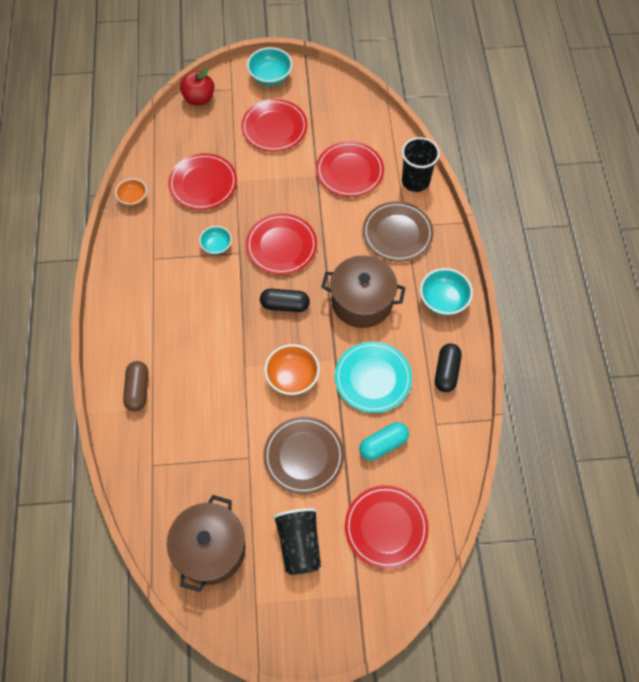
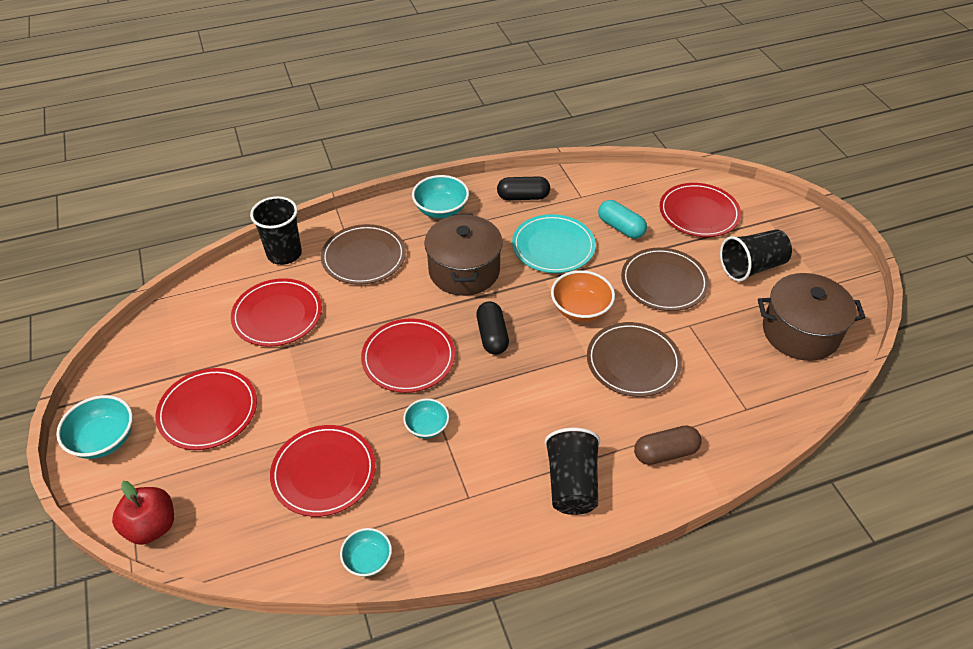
camera: 105 degrees left, 15 degrees down
orange bowl [115,178,147,206] -> turquoise bowl [340,528,392,577]
none -> black cup [544,428,600,515]
none -> brown plate [587,322,682,397]

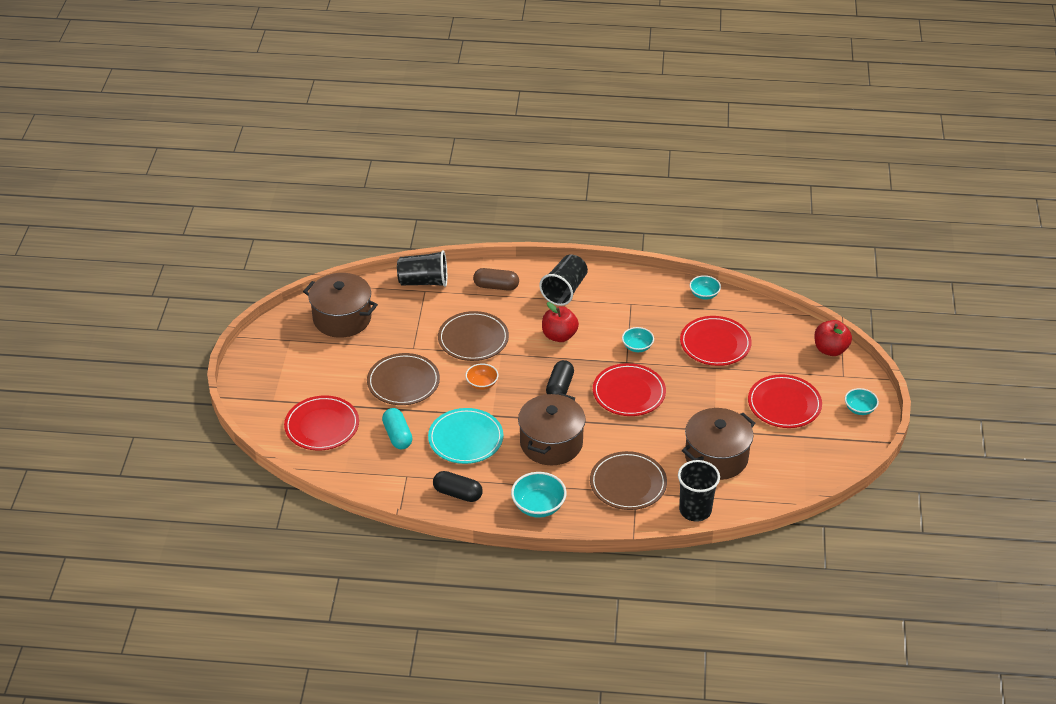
camera: 155 degrees left, 5 degrees down
turquoise bowl [56,395,133,459] -> turquoise bowl [845,388,879,415], size x0.64
red plate [231,278,322,347] -> brown pot [682,408,755,480]
orange bowl [551,270,615,322] -> orange bowl [465,364,499,390], size x0.64
black cup [720,229,792,282] -> black cup moved to [397,250,447,287]
none -> red apple [542,302,579,342]

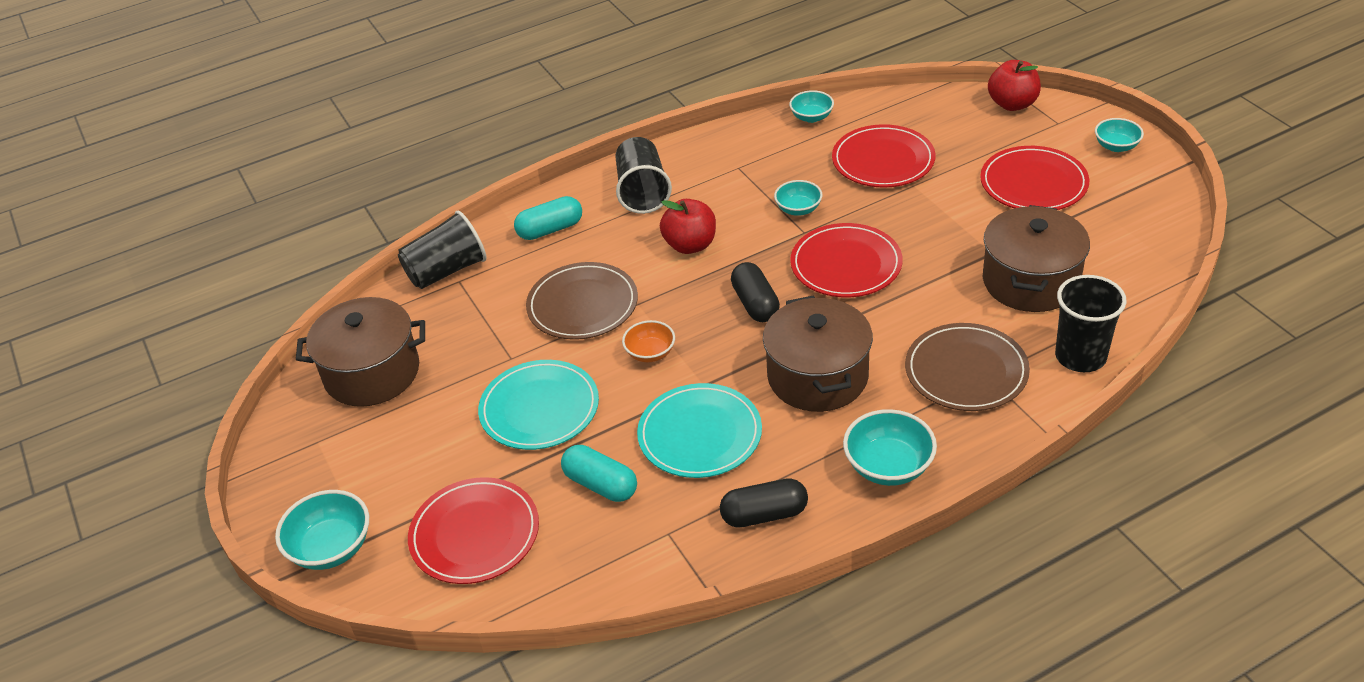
camera: 30 degrees left, 0 degrees up
brown plate [367,353,440,405] -> turquoise plate [478,360,599,450]
brown capsule [473,268,519,291] -> turquoise capsule [514,196,582,240]
none -> turquoise bowl [275,490,369,570]

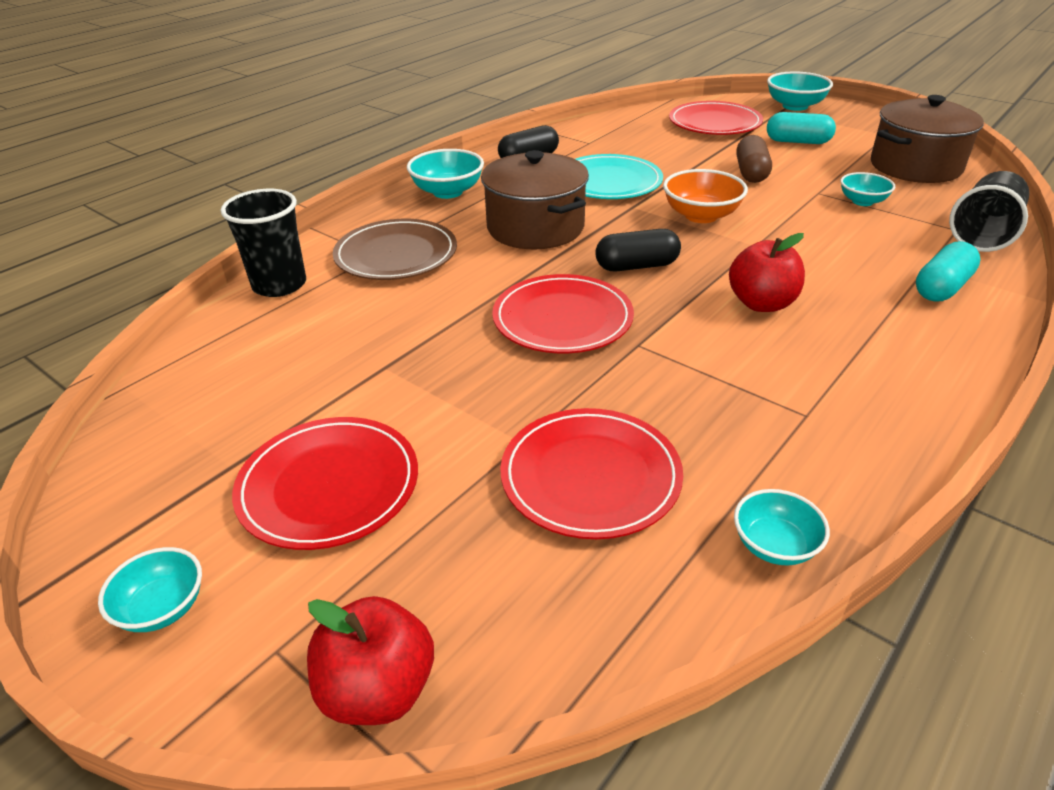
camera: 155 degrees right, 5 degrees down
turquoise plate [478,360,599,450] -> brown capsule [736,135,772,183]
brown plate [526,262,638,340] -> none
turquoise capsule [561,445,637,502] -> turquoise capsule moved to [767,112,836,144]
black cup [615,137,672,214] -> none
orange bowl [622,320,675,362] -> orange bowl [663,169,748,223], size x1.56
black capsule [731,262,780,322] -> black capsule turned 60 degrees counterclockwise [595,229,681,272]
turquoise bowl [774,180,822,216] -> turquoise bowl moved to [841,172,895,206]
brown pot [983,205,1090,312] -> none

